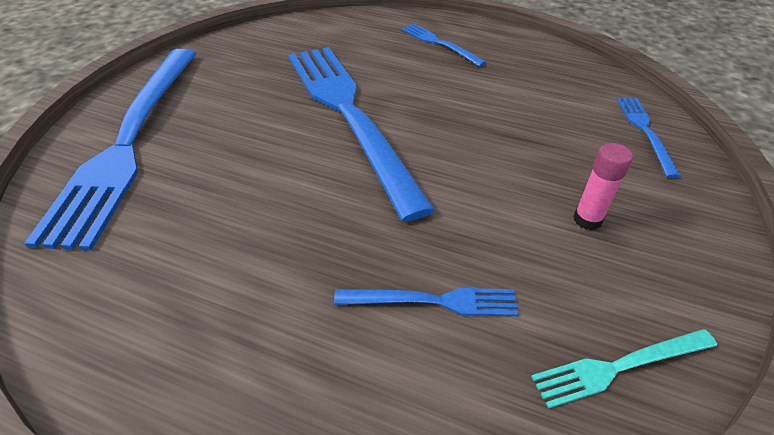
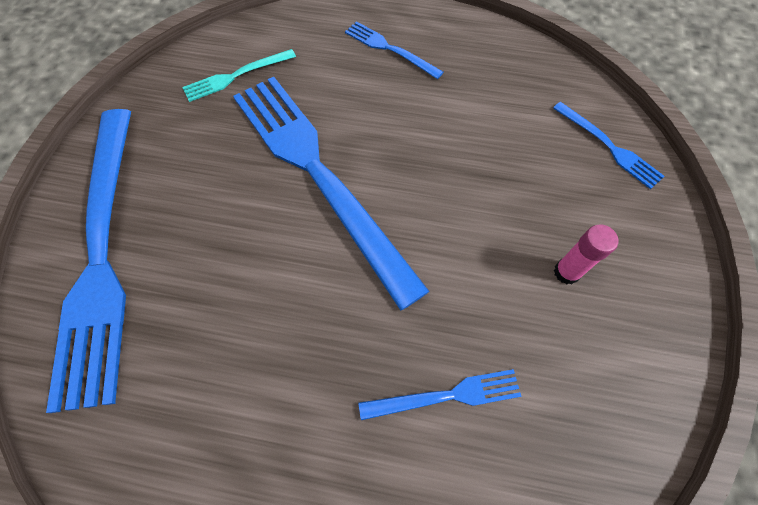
camera: 10 degrees left, 20 degrees up
turquoise fork [531,329,717,409] -> turquoise fork moved to [182,49,296,102]
blue fork [617,98,681,178] -> blue fork turned 150 degrees clockwise [553,102,664,189]

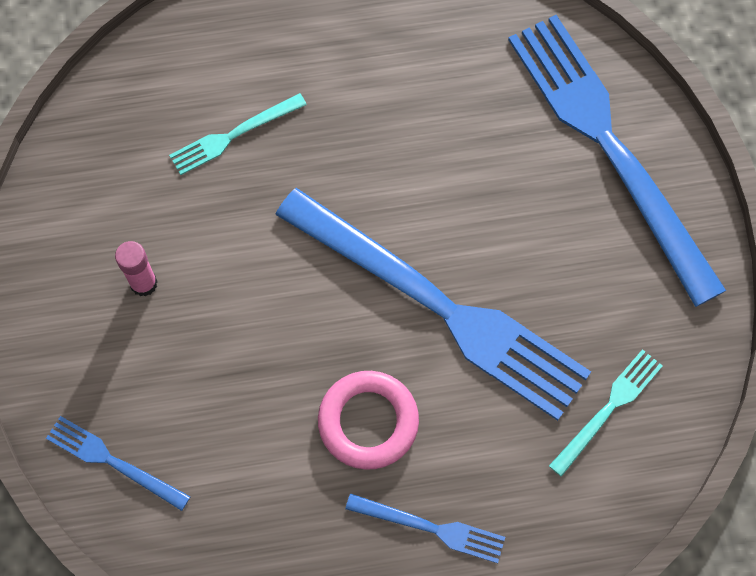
camera: 160 degrees right, 5 degrees up
blue fork [358,369,522,420] -> turquoise fork [169,93,307,175]
none -> pink ring [318,371,419,470]

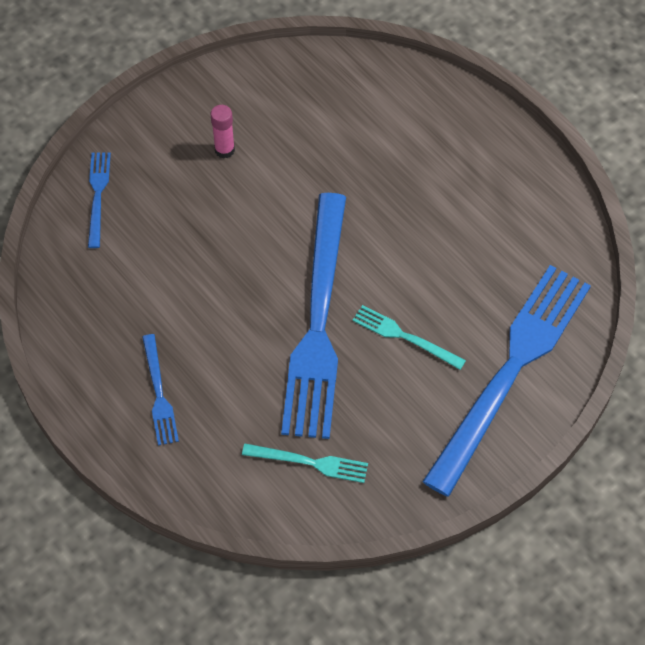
camera: 60 degrees right, 10 degrees down
turquoise fork [169,93,307,175] -> turquoise fork moved to [353,305,466,370]
pink ring [318,371,419,470] -> none

